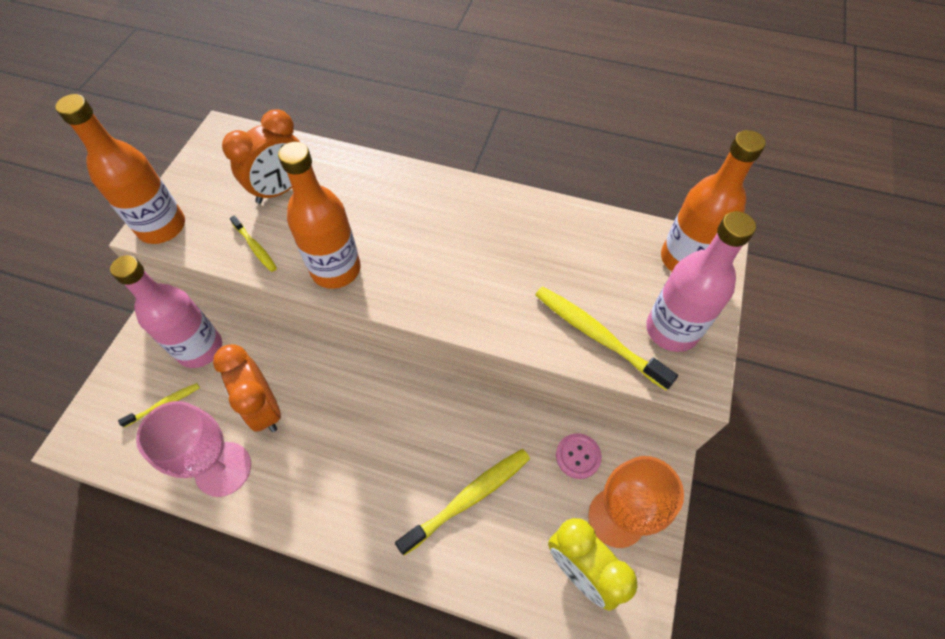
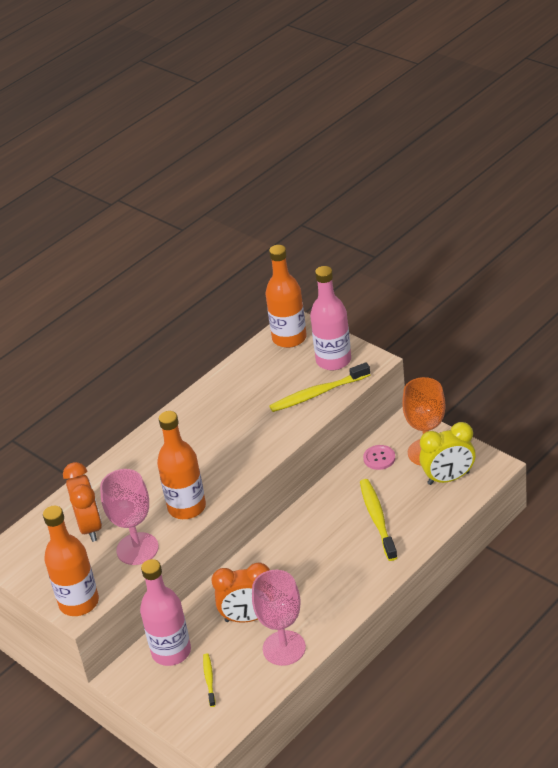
camera: 60 degrees left, 20 degrees down
yellow toothbrush [230,215,277,272] -> pink goblet [100,469,159,565]

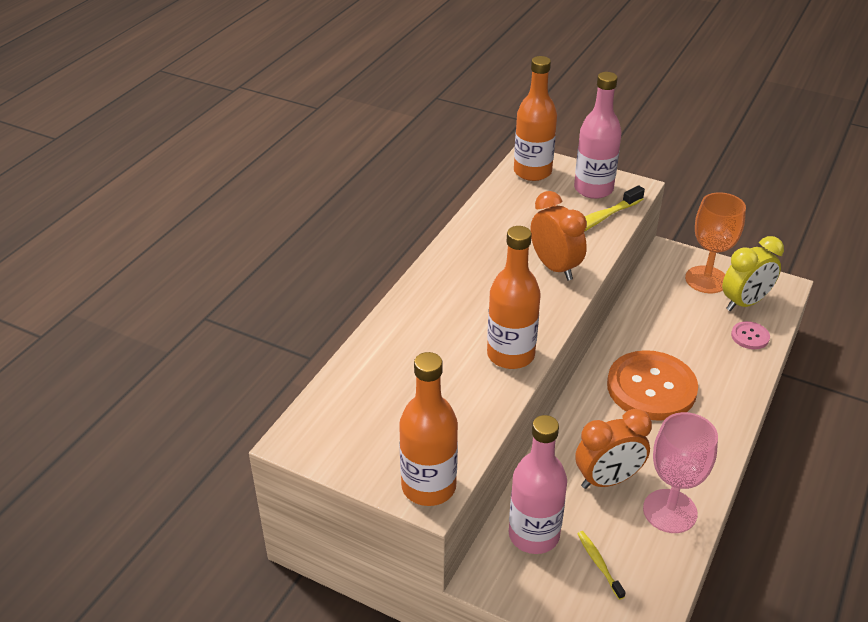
camera: 20 degrees left, 0 degrees up
orange clock [63,462,102,542] -> orange clock moved to [530,191,587,280]
pink goblet [100,469,159,565] -> none
yellow toothbrush [360,479,398,561] -> none
pink button [363,445,395,470] -> pink button moved to [731,321,770,349]
none -> orange button [607,350,698,421]

